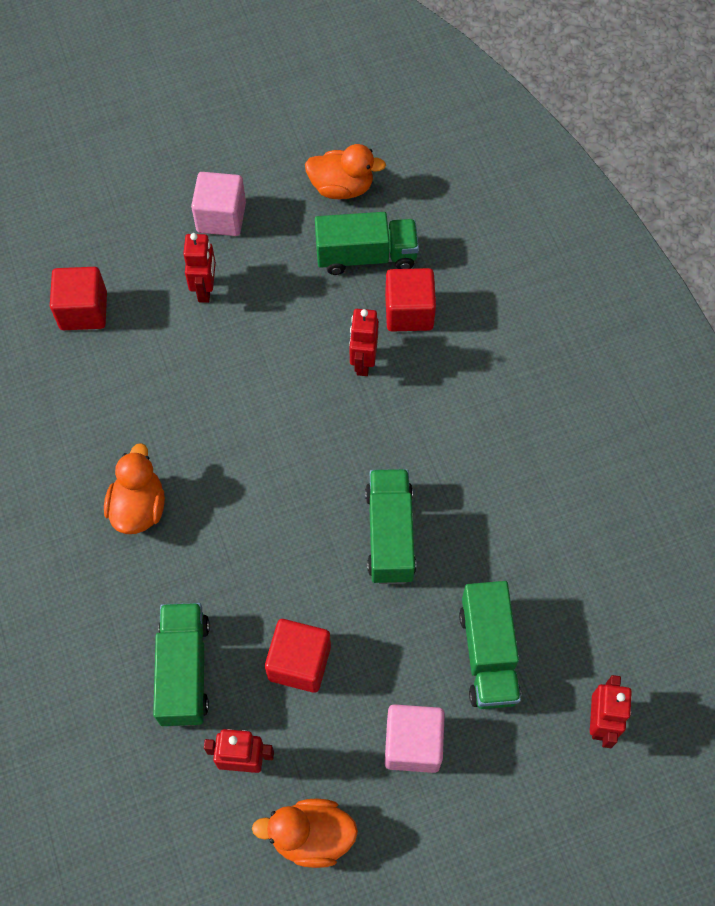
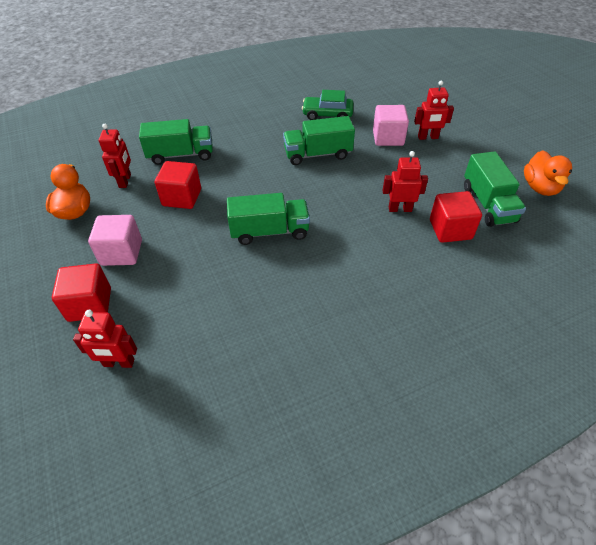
camera: 85 degrees right, 15 degrees down
red cube [50,267,107,330] -> red cube moved to [52,263,111,322]
orange duck [104,443,165,534] -> none
pink cube [191,172,246,236] -> pink cube moved to [373,105,409,146]
green truck [459,581,521,709] -> green truck moved to [283,116,355,165]
none -> green car [302,90,353,120]

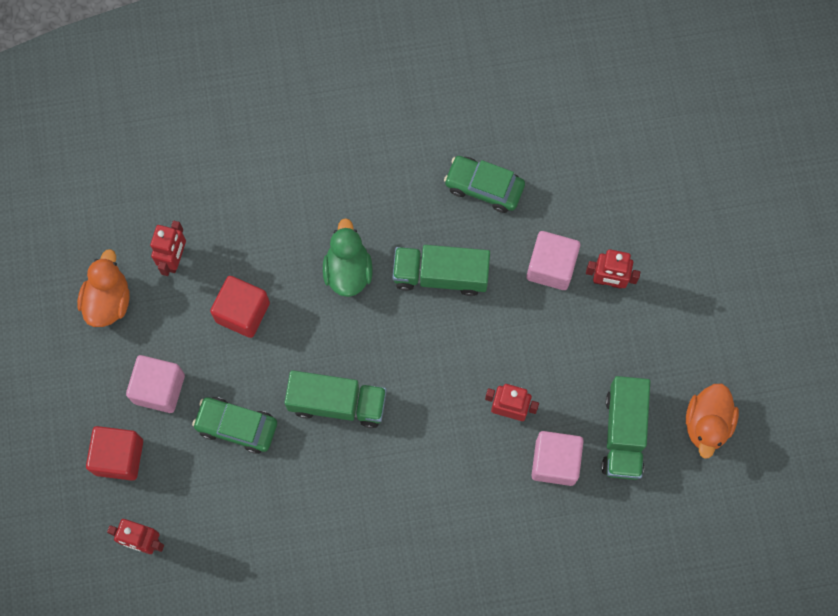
camera: 15 degrees right, 25 degrees up
green truck [139,119,213,165] -> none
red cube [430,191,482,243] -> pink cube [531,431,584,486]
none -> green car [192,397,277,454]
none -> green duck [323,218,373,297]

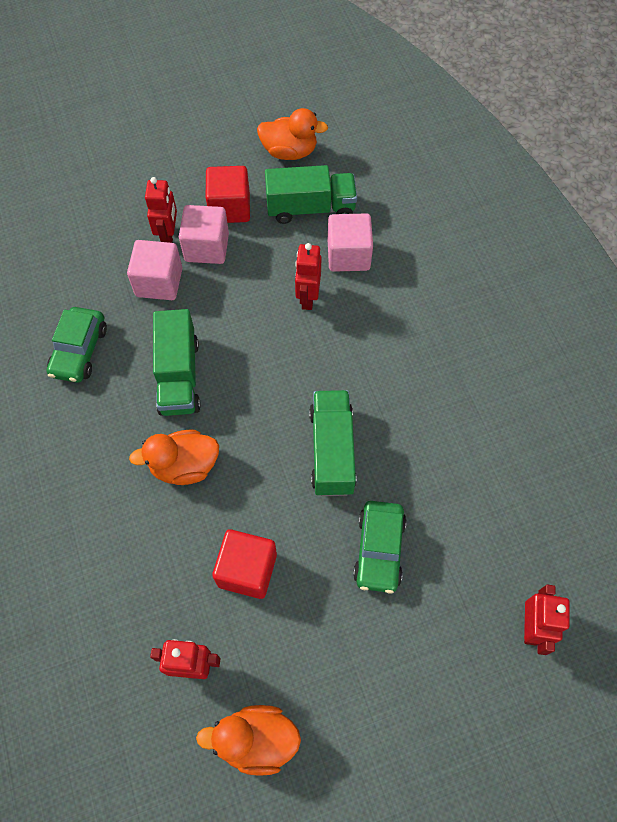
camera: 100 degrees left, 10 degrees down
red cube [86,426,143,481] -> red cube moved to [206,166,250,223]
pink cube [126,355,185,413] -> pink cube moved to [179,205,229,264]
green duck [323,218,373,297] -> orange duck [129,429,219,485]

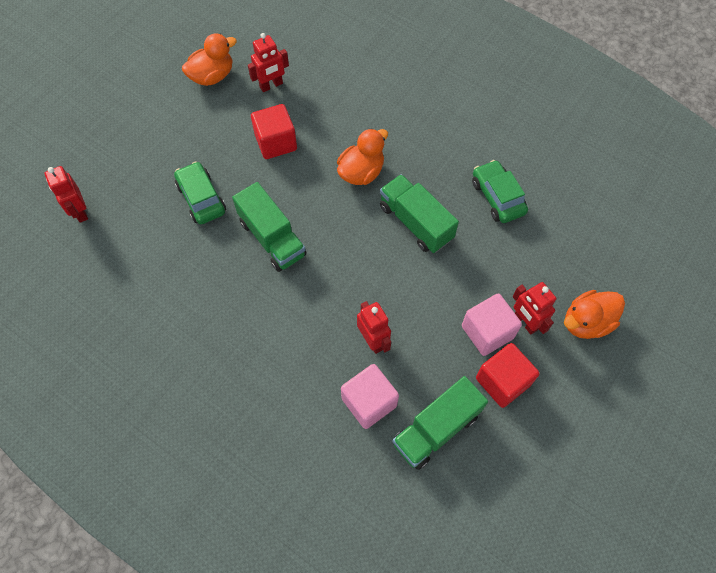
camera: 145 degrees right, 0 degrees up
pink cube [127,240,183,300] -> none
orange duck [257,108,328,160] -> orange duck moved to [564,290,625,339]

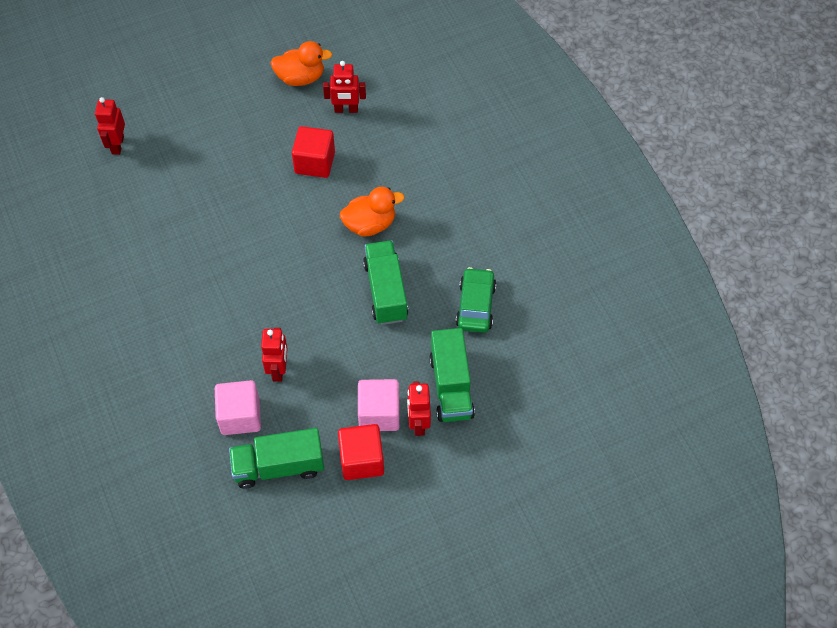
camera: 30 degrees right, 5 degrees down
green car [174,161,226,224] -> none
green truck [232,182,307,272] -> green truck moved to [429,328,475,422]
orange duck [564,290,625,339] -> none

